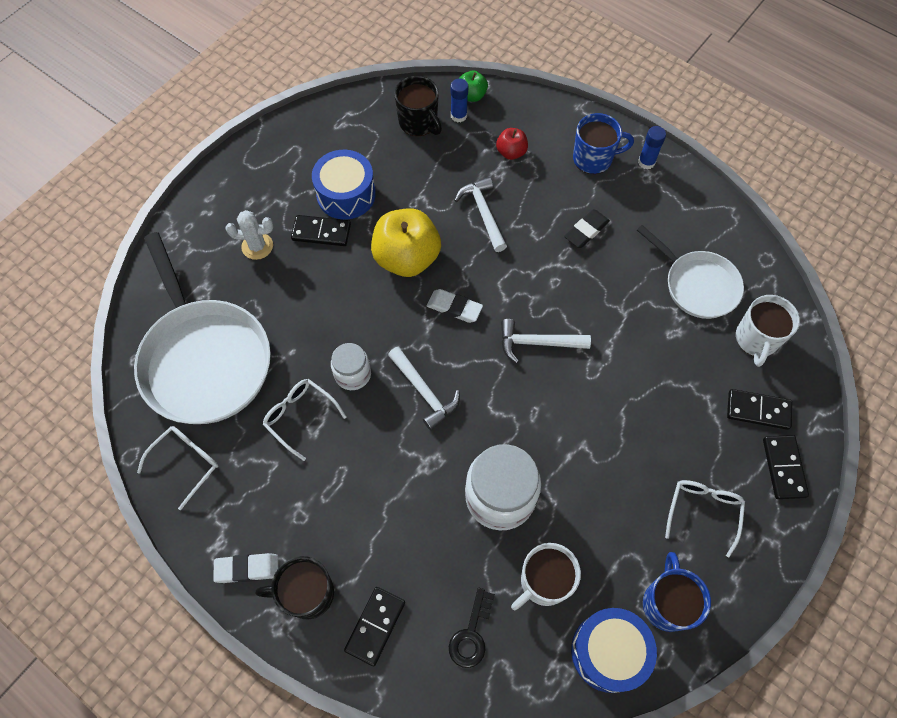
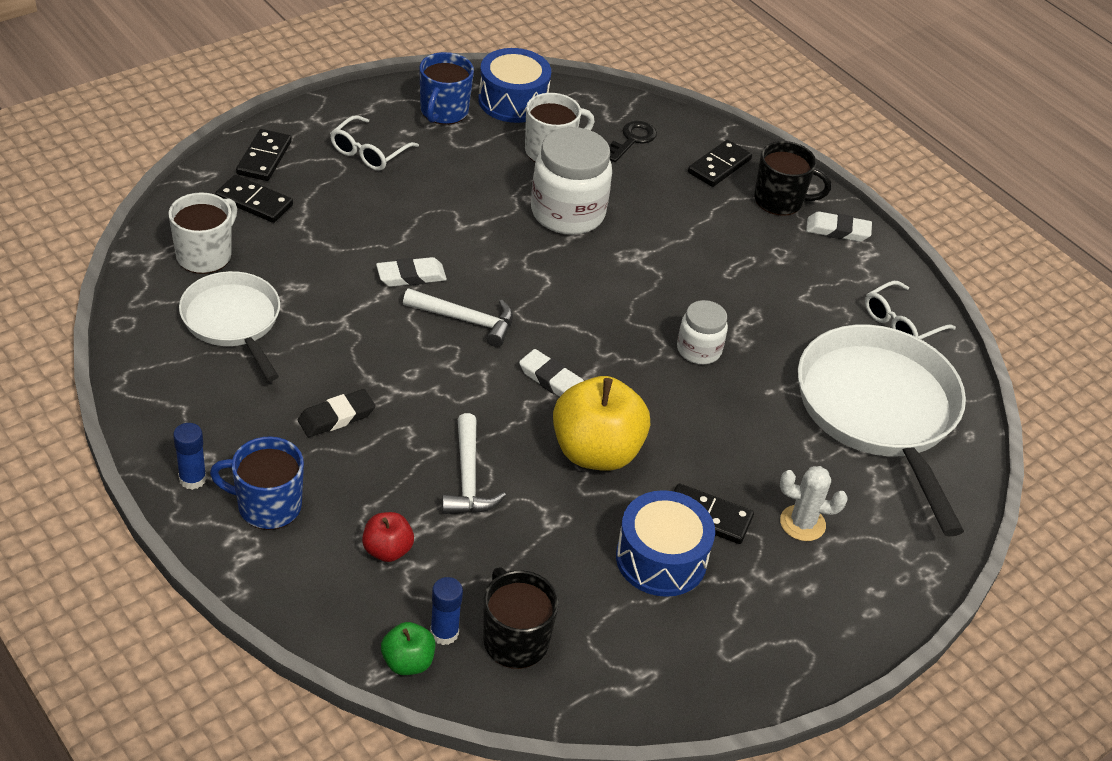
camera: 170 degrees left, 20 degrees down
white glasses [263,379,347,461] -> none
white hammer [388,347,460,430] -> none
none -> white eraser [376,257,447,287]

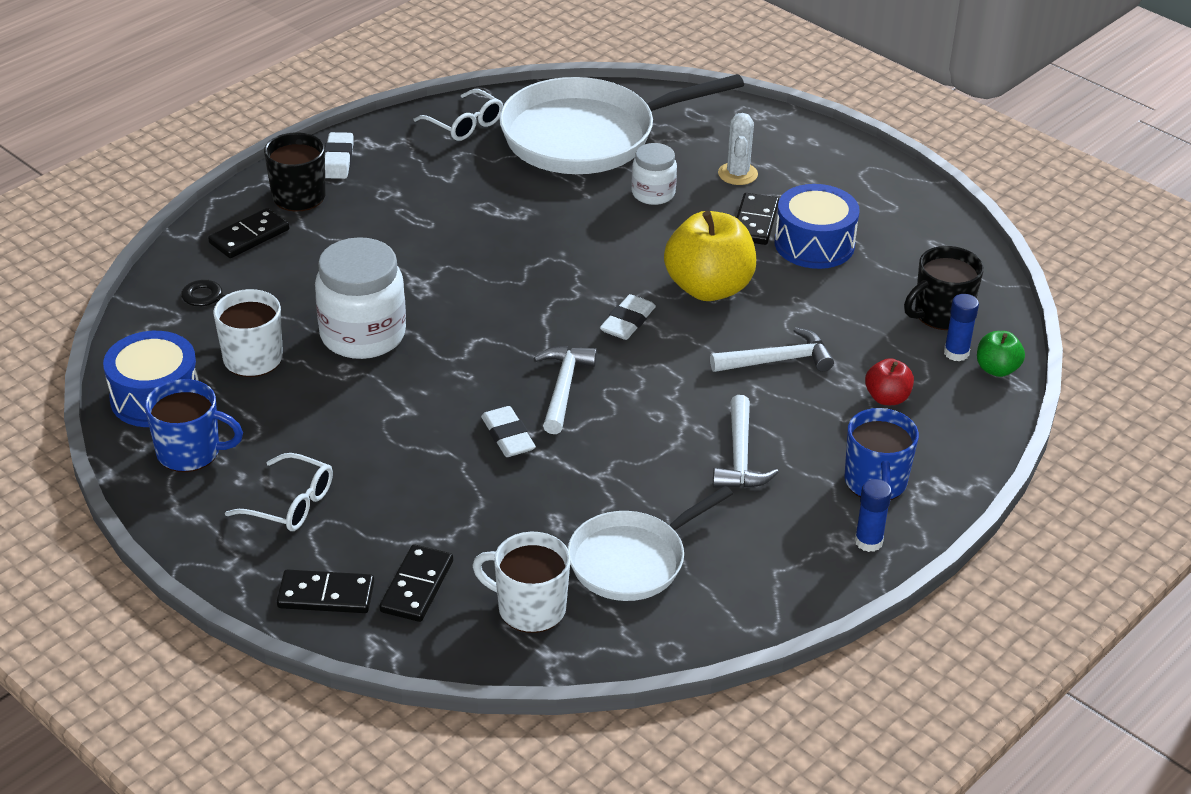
camera: 95 degrees left, 5 degrees down
black eraser [298,389,376,437] -> white hammer [713,395,779,488]
white jar [677,300,728,364] -> white jar moved to [631,143,677,205]
black domino [688,140,752,187] -> black domino turned 75 degrees counterclockwise [208,208,289,258]

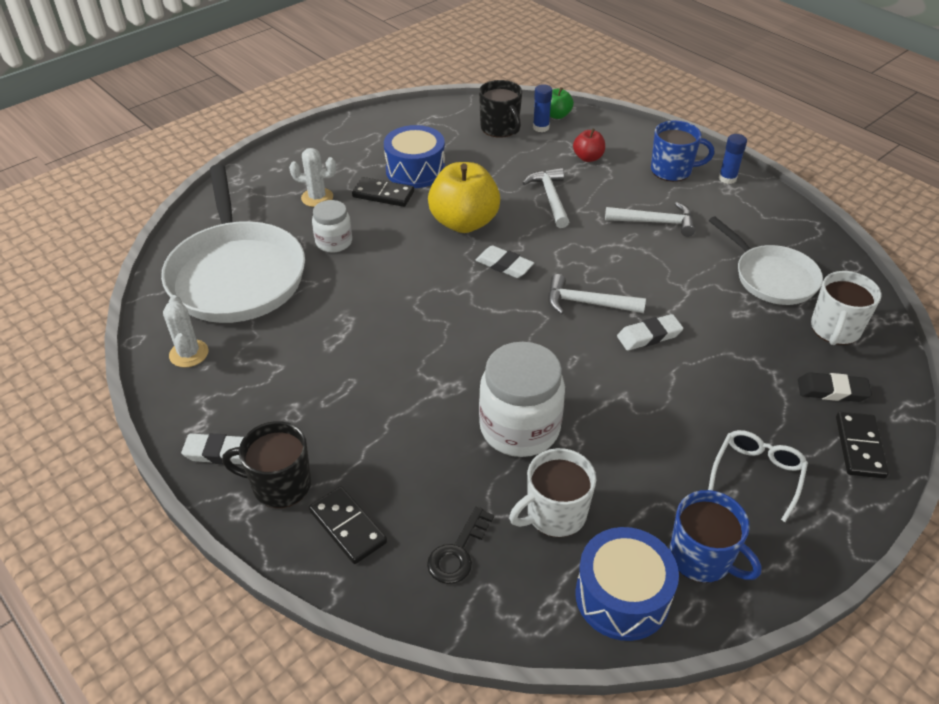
camera: 85 degrees left, 5 degrees up
blue mug [145,379,243,472] -> blue mug turned 120 degrees clockwise [669,490,761,583]
black domino [379,544,453,622] -> black eraser [798,372,872,402]
white glasses [414,89,503,141] -> white cactus [163,295,208,367]

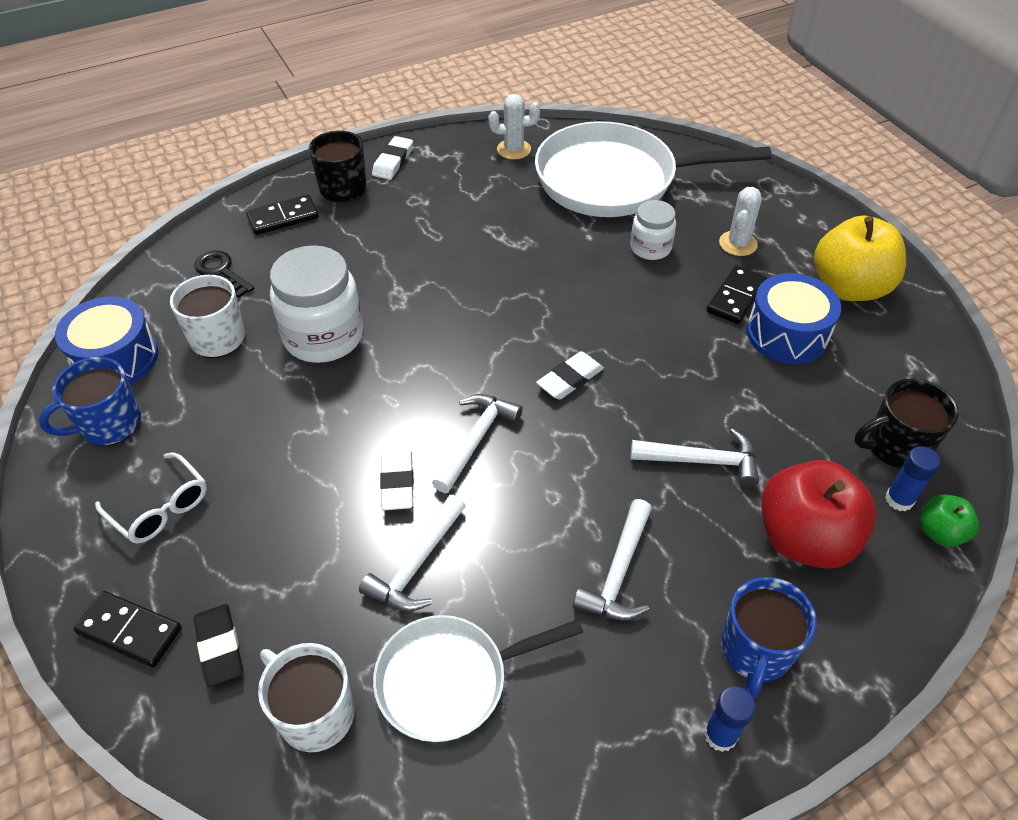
camera: 105 degrees right, 5 degrees up
yellow apple [428,162,501,233] -> yellow apple moved to [814,215,906,301]
red apple [573,128,605,162] -> red apple [761,460,877,569], size x2.02
black eraser [798,372,872,402] -> black eraser turned 45 degrees counterclockwise [194,604,243,687]
none -> white hammer [359,495,466,612]

